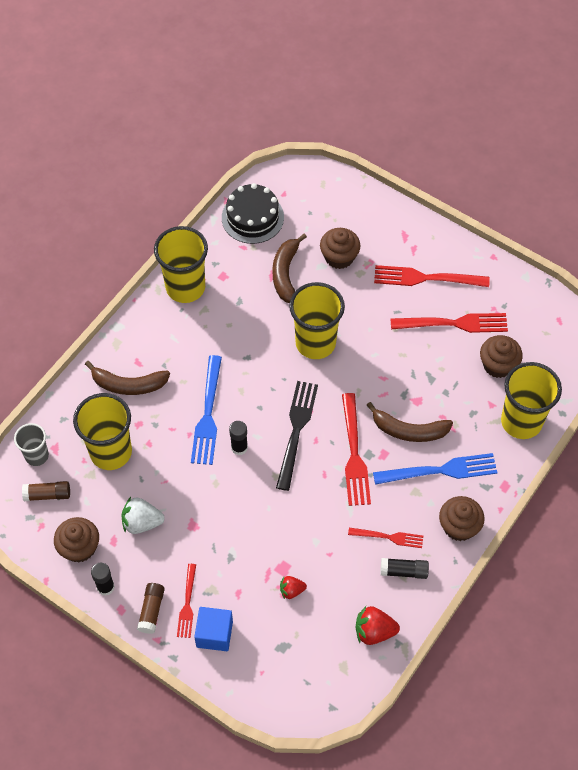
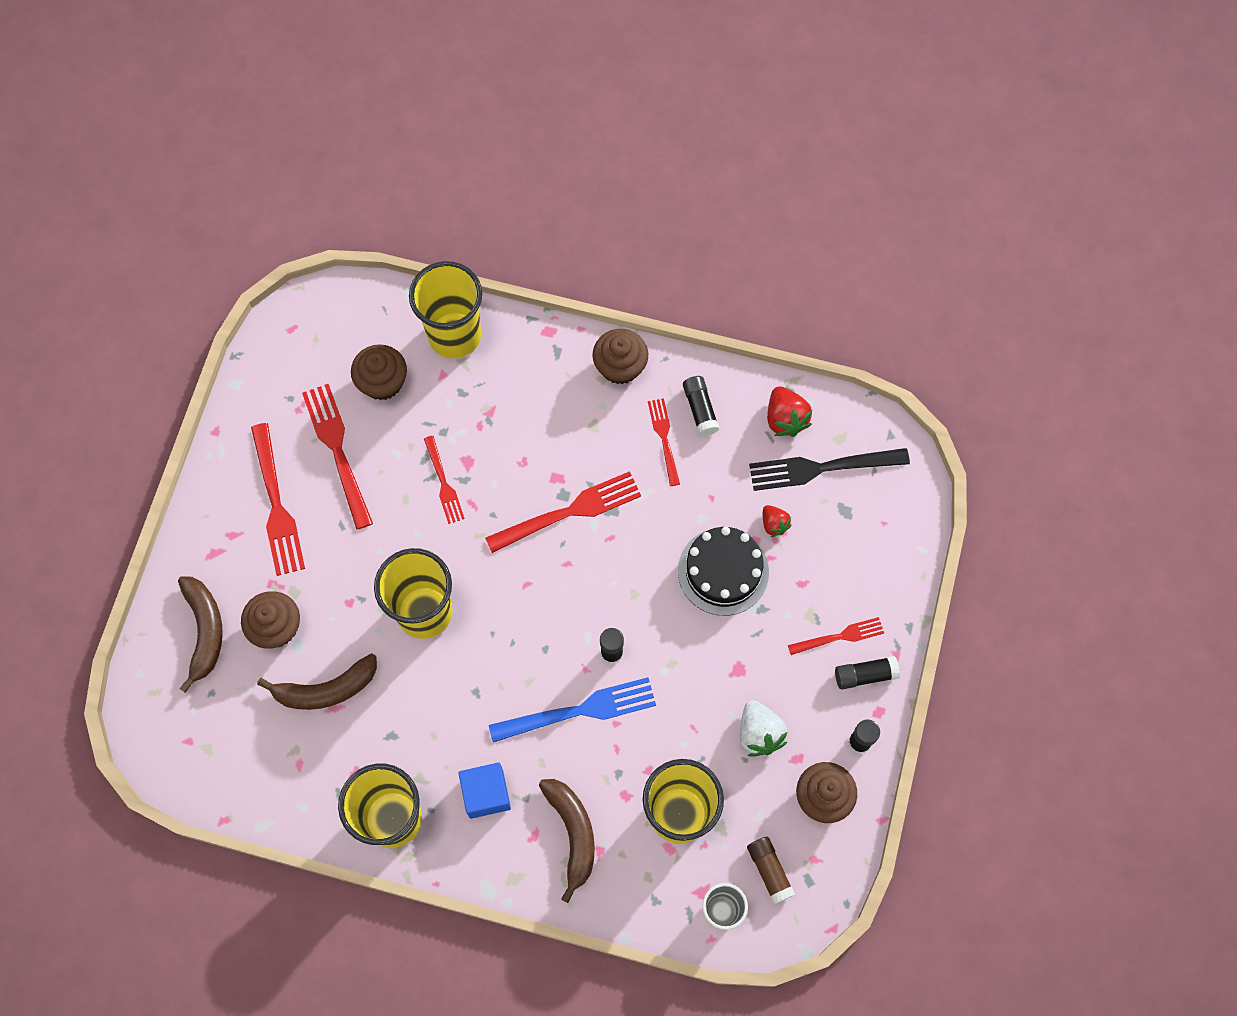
camera: 110 degrees left, 10 degrees up
brown glue stick [137,583,165,634] -> black glue stick [835,656,900,689]
blue cube [194,607,233,651] -> blue cube moved to [458,762,511,819]
black cake [222,183,284,244] -> black cake moved to [678,527,769,616]
black fork [276,381,318,491] -> black fork moved to [749,448,910,491]
brown banana [367,402,453,442] -> brown banana moved to [178,576,223,693]
blue fork [373,453,498,485] -> none
none -> red fork [424,436,465,524]

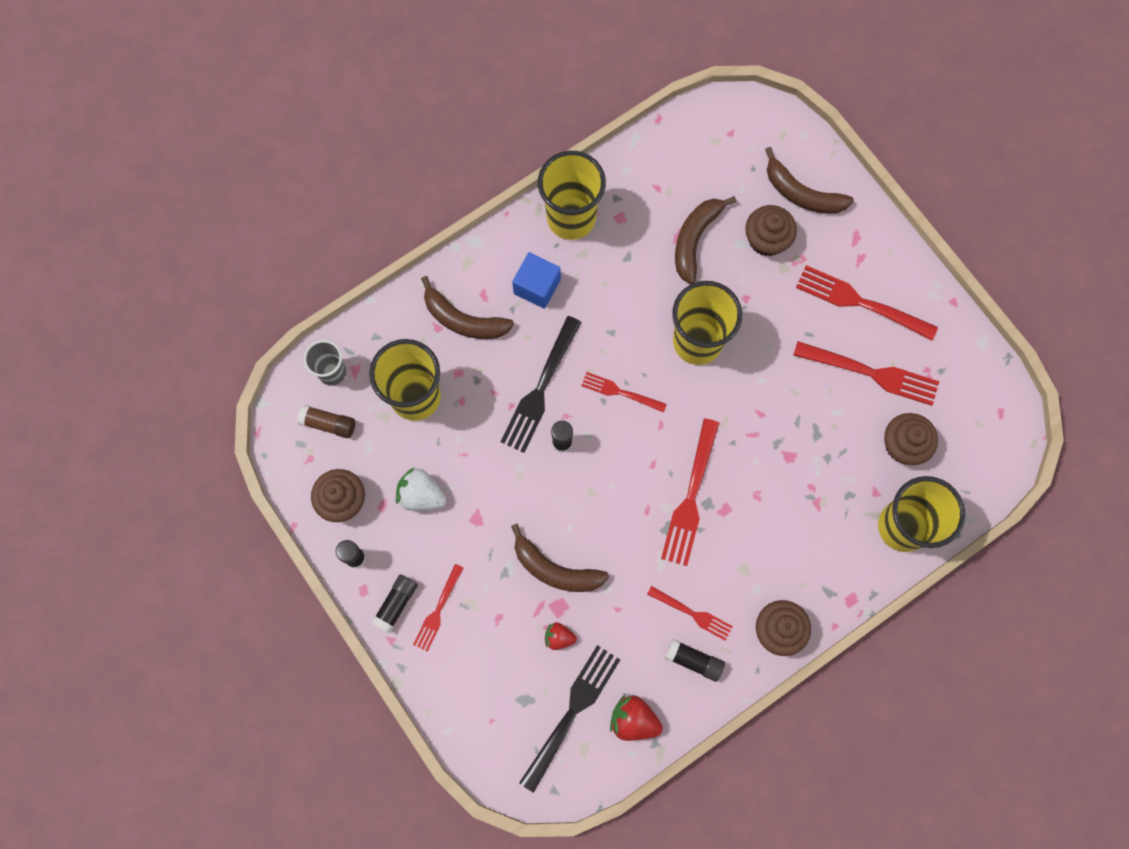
camera: 130 degrees right, 5 degrees up
red fork [424,436,465,524] -> red fork moved to [581,372,667,413]
blue fork [489,677,656,742] -> black fork [501,316,582,453]
black cake [678,527,769,616] -> brown banana [511,524,609,592]

